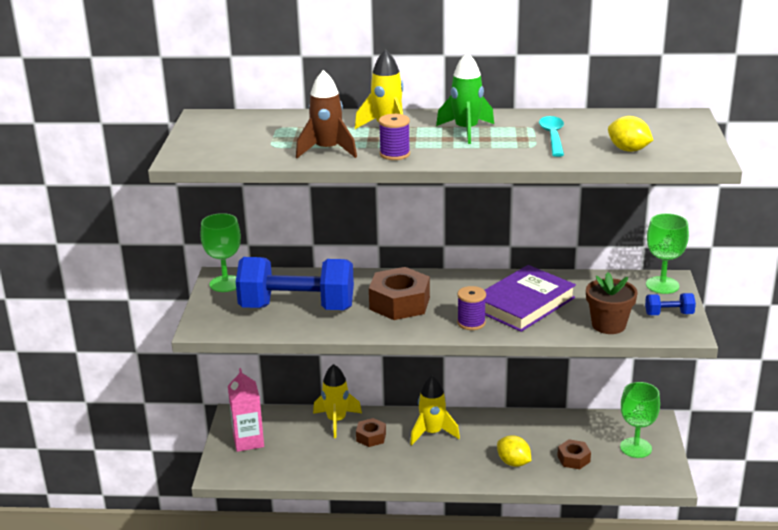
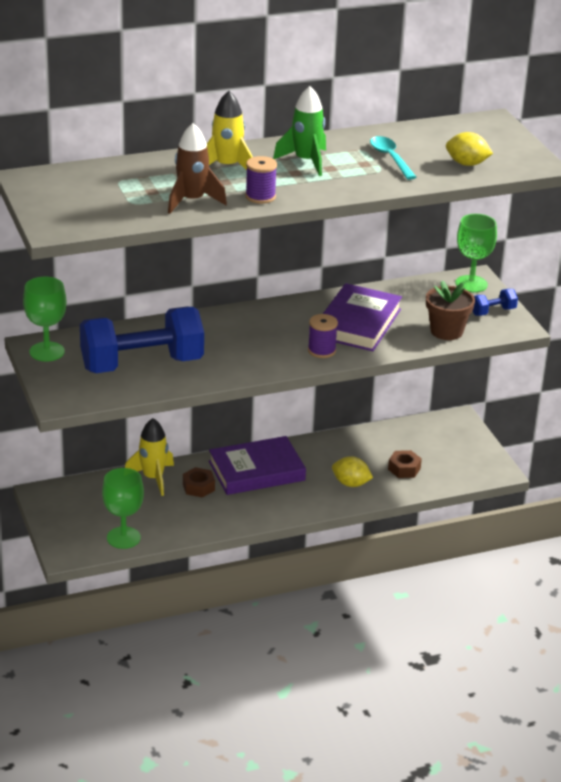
camera: 25 degrees left, 5 degrees up
pink carton [228,368,264,452] -> none
brown nut [369,267,430,320] -> none
yellow rocket [410,376,460,445] -> purple book [209,436,306,495]
green goblet [620,382,660,458] -> green goblet moved to [102,468,144,549]

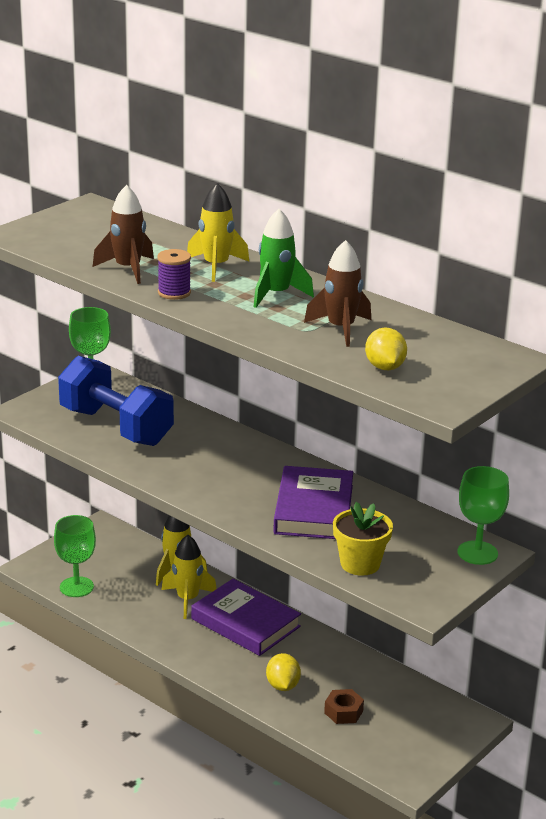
camera: 60 degrees right, 5 degrees down
brown nut [183,467,215,498] -> yellow rocket [161,535,217,619]
purple spool [308,314,338,358] -> none
purple book [323,283,402,351] -> purple book turned 75 degrees counterclockwise [273,466,353,539]
turquoise spoon [370,136,416,180] -> brown rocket [304,240,371,347]
brown flower pot [426,281,475,340] -> yellow flower pot [333,502,393,576]
blue dumbbell [473,289,518,316] -> none

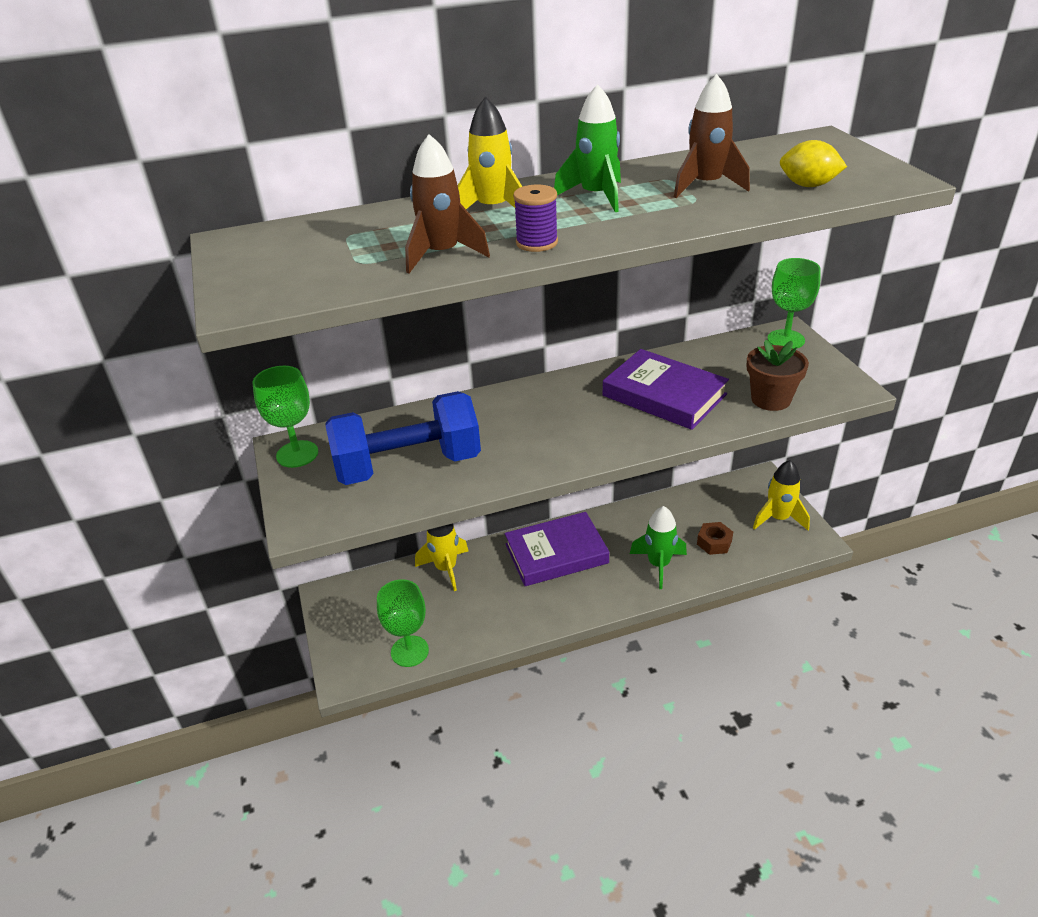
camera: 55 degrees left, 10 degrees up
yellow rocket [161,535,217,619] -> yellow rocket moved to [753,460,810,530]
yellow lemon [266,653,301,691] -> green rocket [630,506,687,589]
yellow flower pot [333,502,393,576] -> brown flower pot [747,339,809,411]

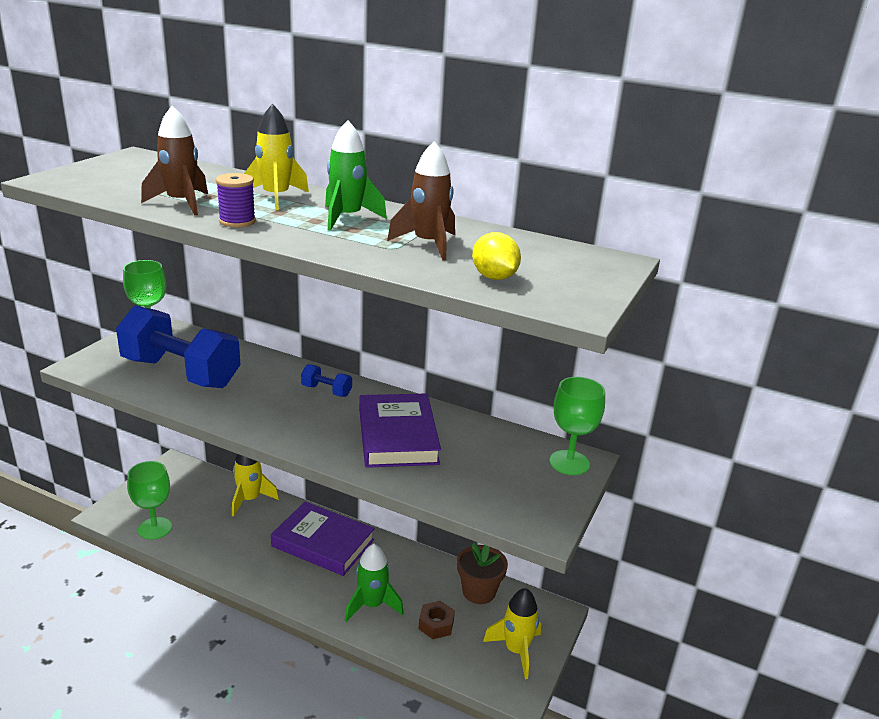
camera: 40 degrees right, 10 degrees down
brown flower pot [747,339,809,411] -> brown flower pot moved to [457,542,508,604]
none -> blue dumbbell [301,364,352,397]

